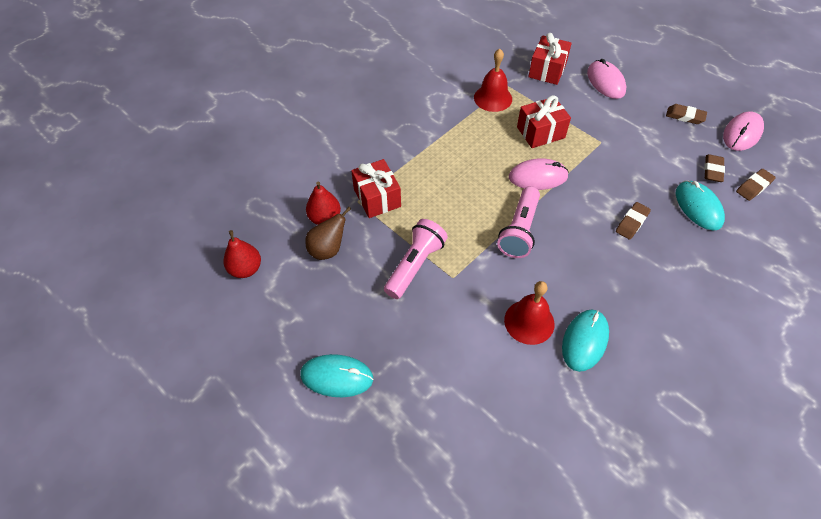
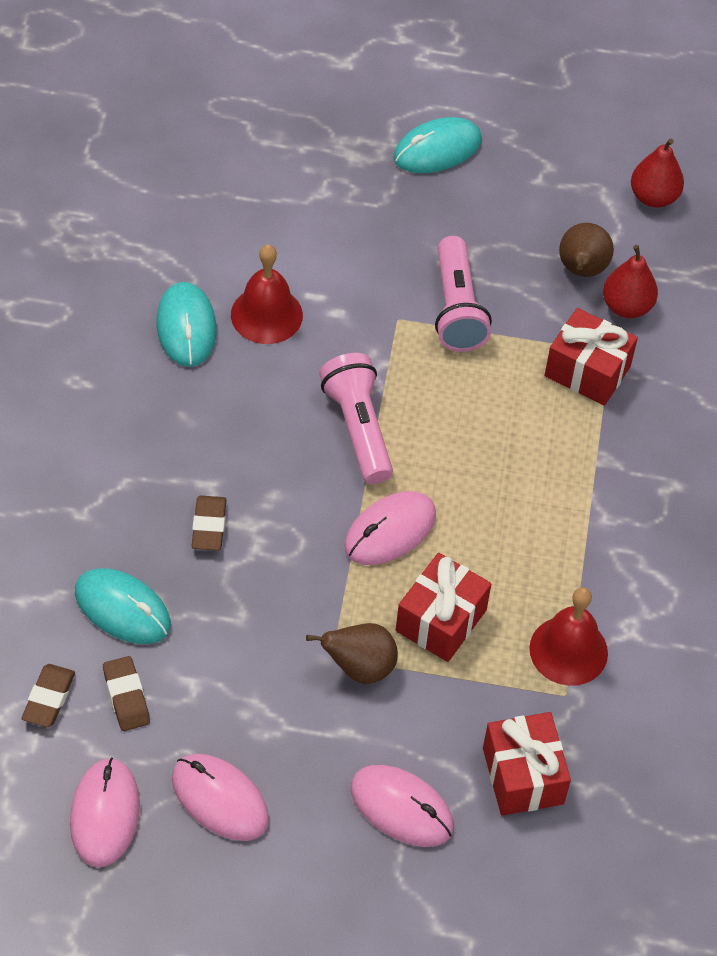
camera: 140 degrees right, 0 degrees up
brown eraser [666,104,707,124] -> pink mouse [172,754,269,841]
none -> brown pear [306,623,398,684]

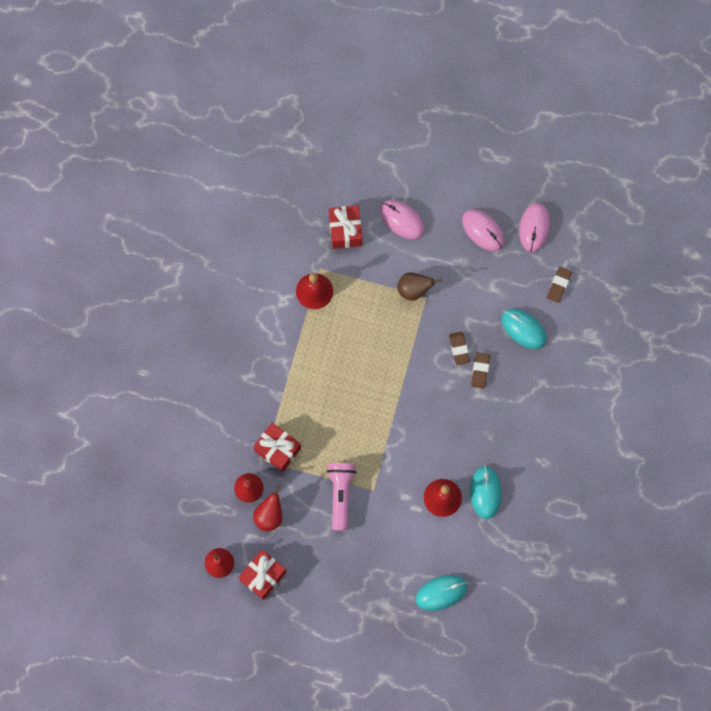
camera: 170 degrees left, 20 degrees up
brown eraser [103,656,150,731] -> brown eraser moved to [449,332,470,365]
pink flashlight [319,353,393,484] -> none
pink mouse [344,491,436,565] -> none
turquoise mouse [394,117,482,173] -> turquoise mouse moved to [415,575,467,611]
red gift [396,553,491,662] -> red gift moved to [238,550,286,600]
brown pear [559,223,614,277] -> red pear [253,485,282,532]

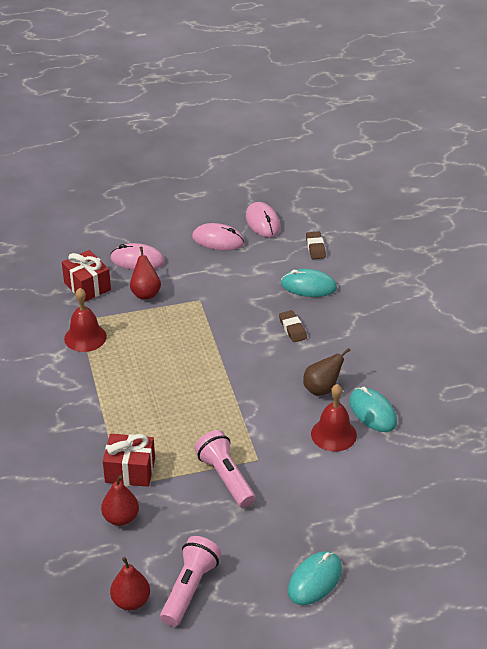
camera: 30 degrees left, 35 degrees down
red gift [238,550,286,600] -> pink flashlight [160,536,221,626]
red pear [253,485,282,532] -> red pear moved to [130,247,161,299]
brown pear [397,272,442,301] -> brown pear moved to [303,348,351,396]
turquoise mouse [415,575,467,611] -> turquoise mouse moved to [288,551,342,605]
brown eraser [449,332,470,365] -> none

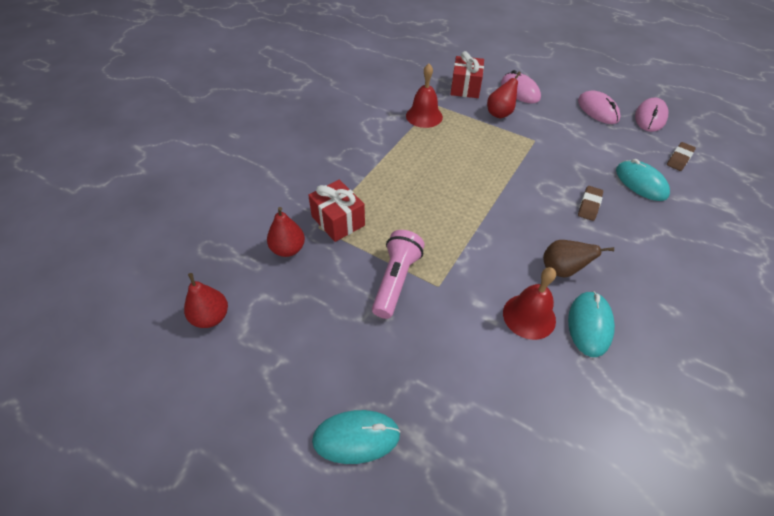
camera: 45 degrees right, 10 degrees up
pink flashlight [160,536,221,626] -> none

